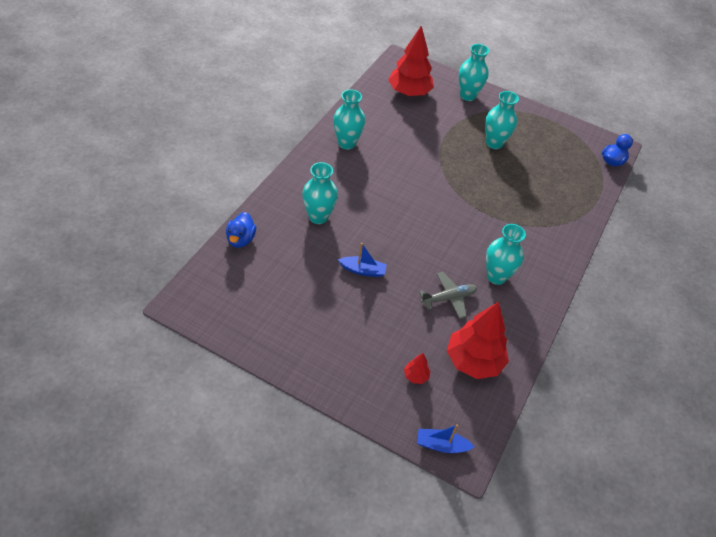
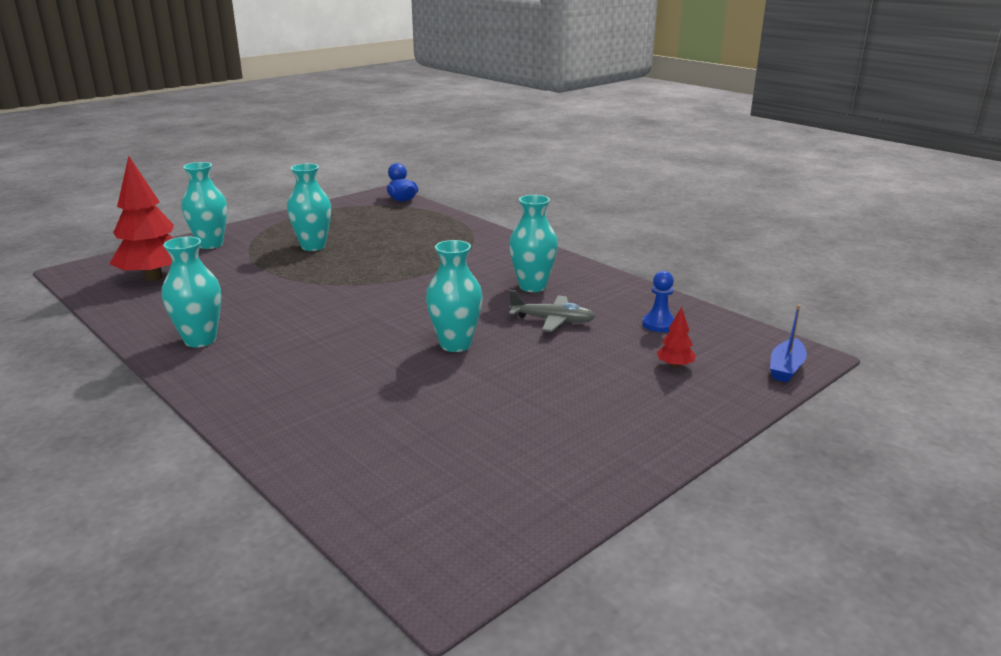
camera: 65 degrees left, 25 degrees down
blue duck [226,212,256,248] -> none
turquoise vase [302,162,338,224] -> turquoise vase moved to [426,240,483,352]
blue boat [338,243,387,277] -> none
grey plane [419,272,477,319] -> grey plane turned 105 degrees clockwise [509,290,596,332]
red tree [447,302,509,379] -> blue pawn [642,271,674,332]

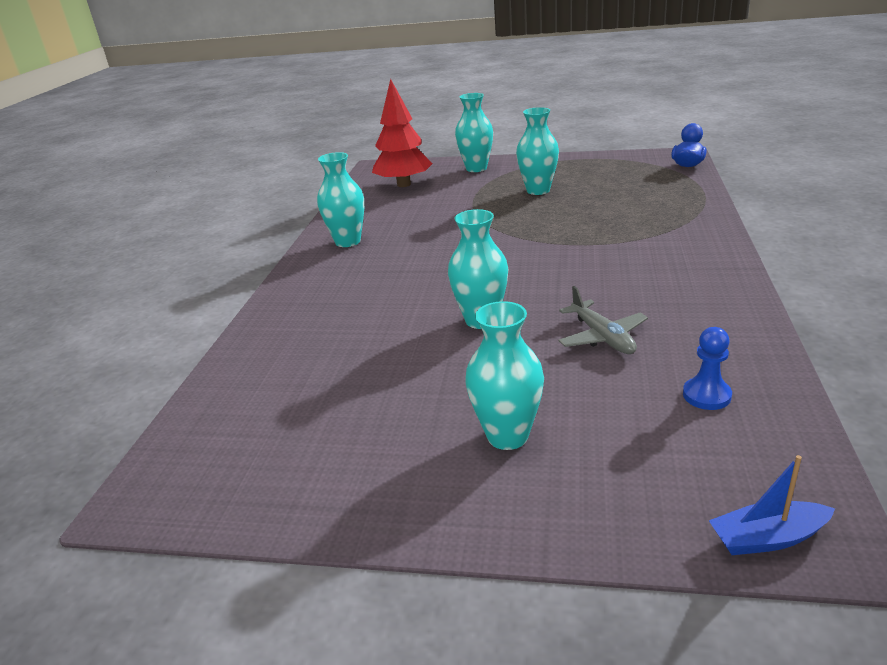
camera: 55 degrees right, 5 degrees up
turquoise vase [509,195,558,292] -> turquoise vase moved to [465,301,544,450]
red tree [656,307,696,368] -> none

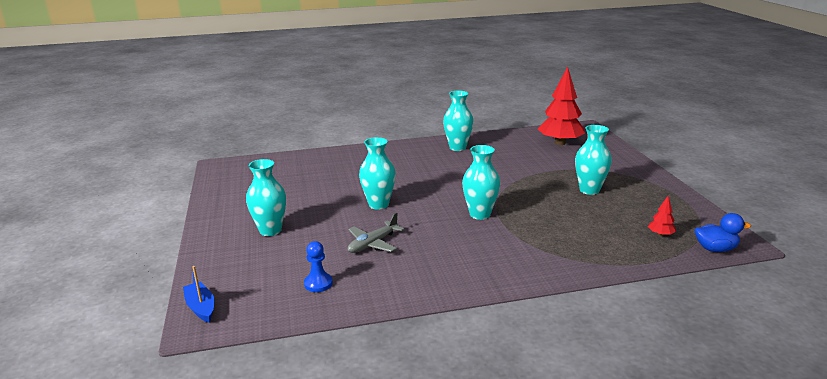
camera: 65 degrees right, 5 degrees down
turquoise vase [455,93,493,172] -> turquoise vase moved to [462,145,500,220]
none -> red tree [648,196,676,237]

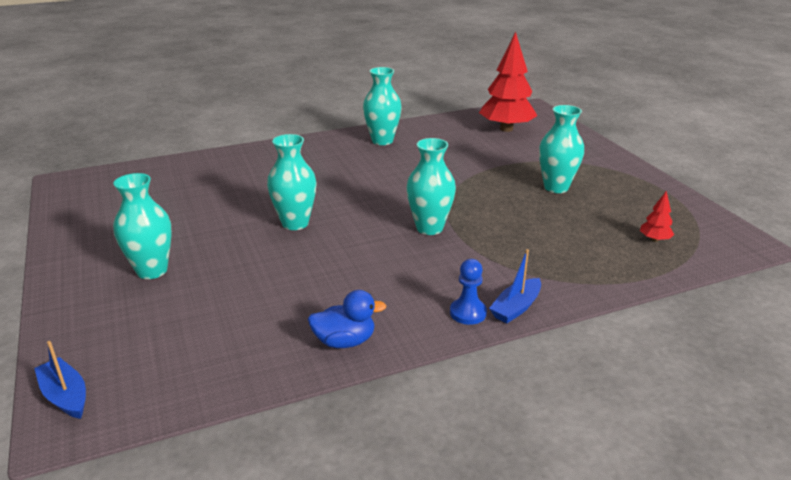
camera: 10 degrees left, 5 degrees up
blue pawn [304,241,333,292] -> blue pawn moved to [450,259,487,325]
grey plane [348,212,404,253] -> none
blue duck [695,213,751,252] -> blue duck moved to [308,290,386,348]
none -> blue boat [489,249,541,323]

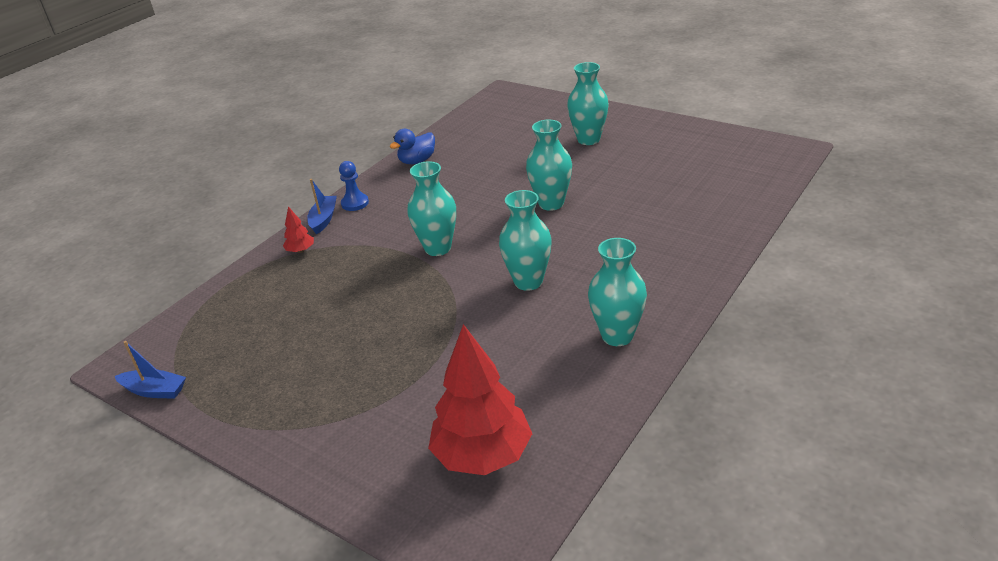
camera: 150 degrees right, 5 degrees up
blue boat [34,341,86,419] -> blue boat moved to [115,341,186,399]
turquoise vase [539,105,584,193] -> turquoise vase moved to [499,190,552,291]
red tree [640,191,674,242] -> red tree moved to [283,206,314,253]

